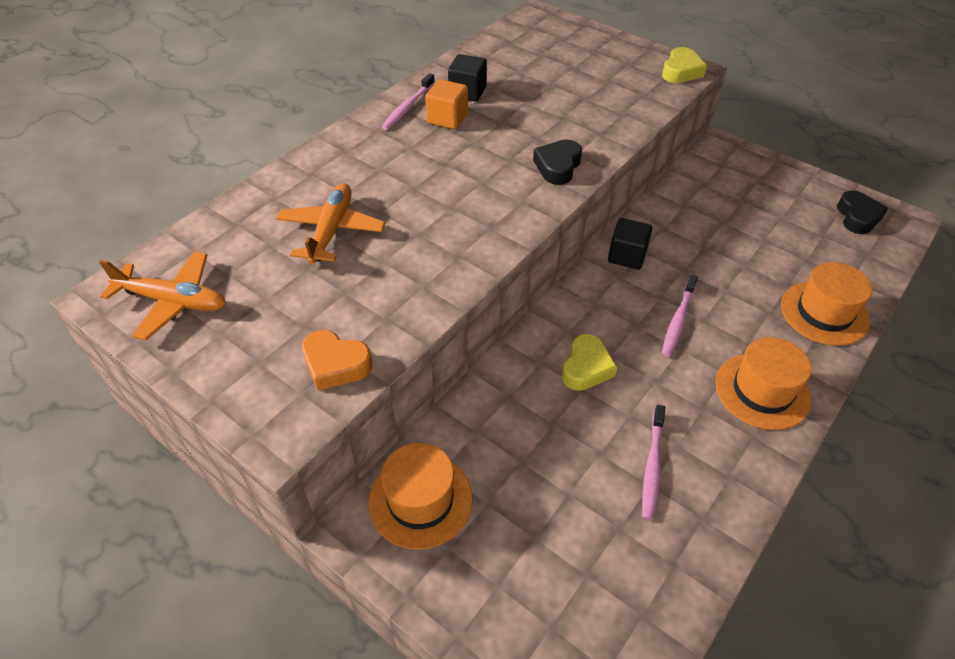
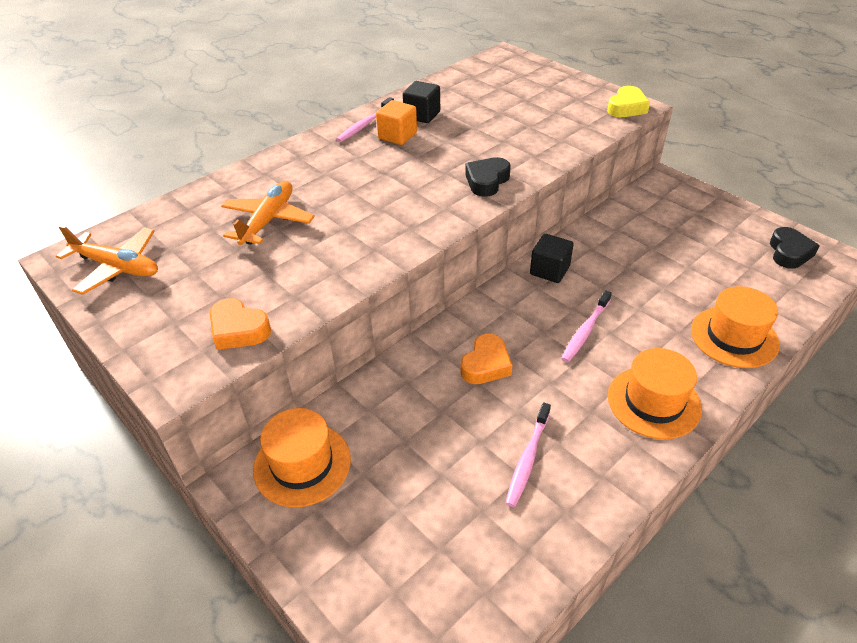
camera: 10 degrees right, 5 degrees down
yellow heart [562,334,617,391] -> orange heart [461,334,512,384]

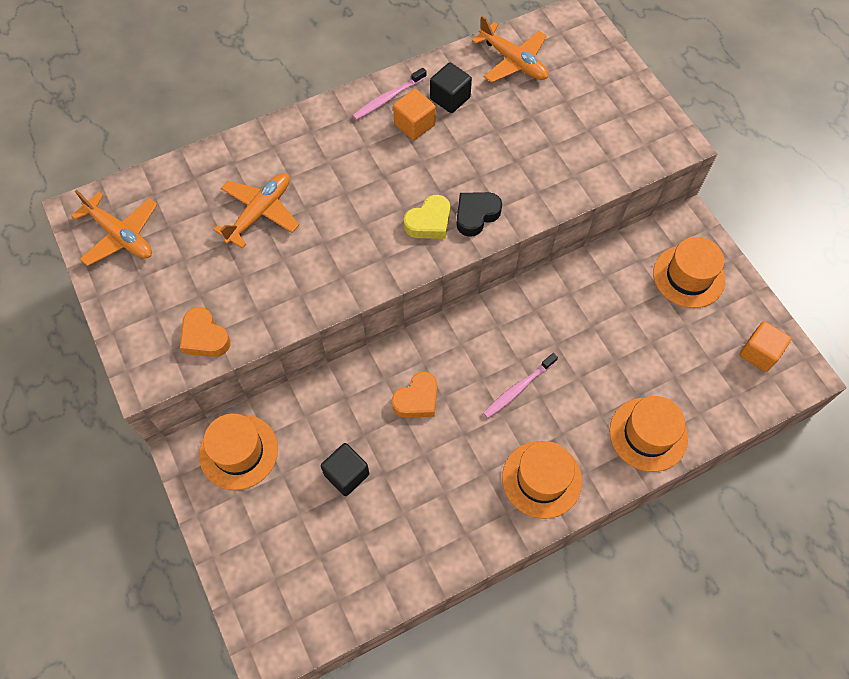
camera: 15 degrees right, 20 degrees up
pink toothbrush [506,403,551,507] -> none
black cube [530,234,574,283] -> black cube moved to [321,443,369,496]
yellow heart [607,86,650,117] -> yellow heart moved to [404,195,450,239]
black heart [770,227,820,269] -> orange cube [739,321,792,372]
none -> orange plane [472,16,548,83]
none -> orange hat [653,237,725,308]

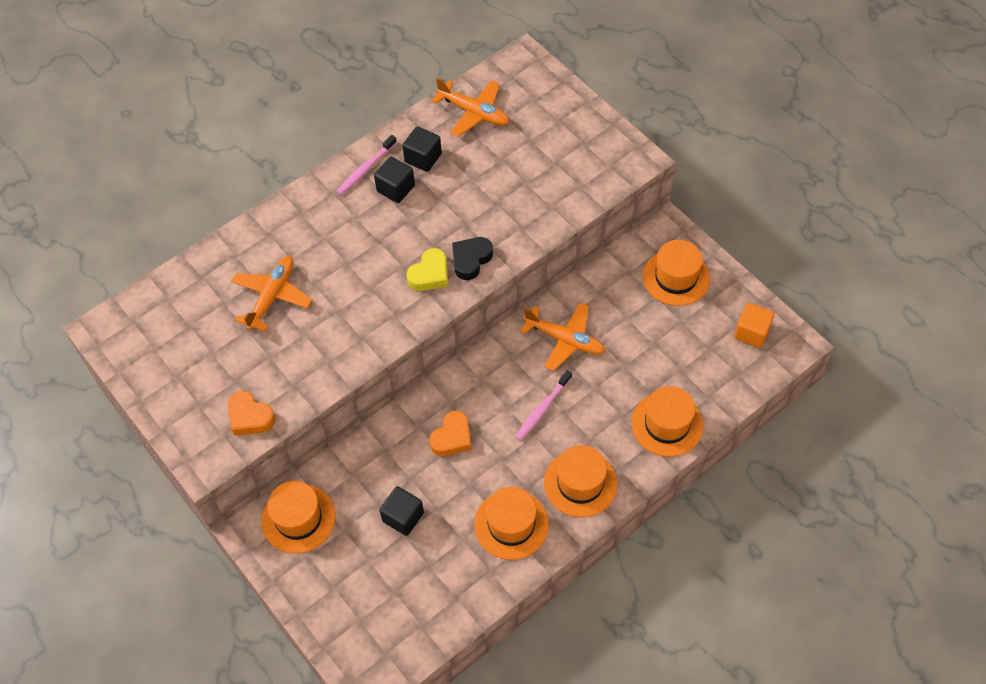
camera: 10 degrees left, 5 degrees down
orange plane [71,190,157,266] -> orange plane moved to [520,303,605,371]
orange cube [393,89,436,140] -> black cube [374,157,415,203]
none -> orange hat [474,487,549,560]

